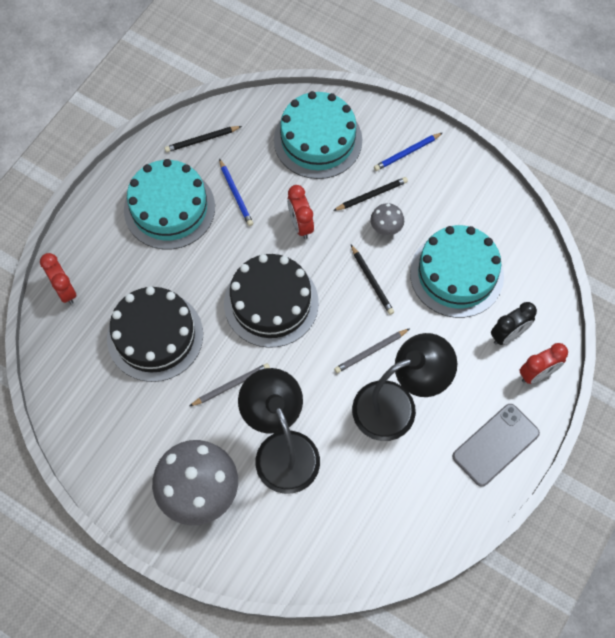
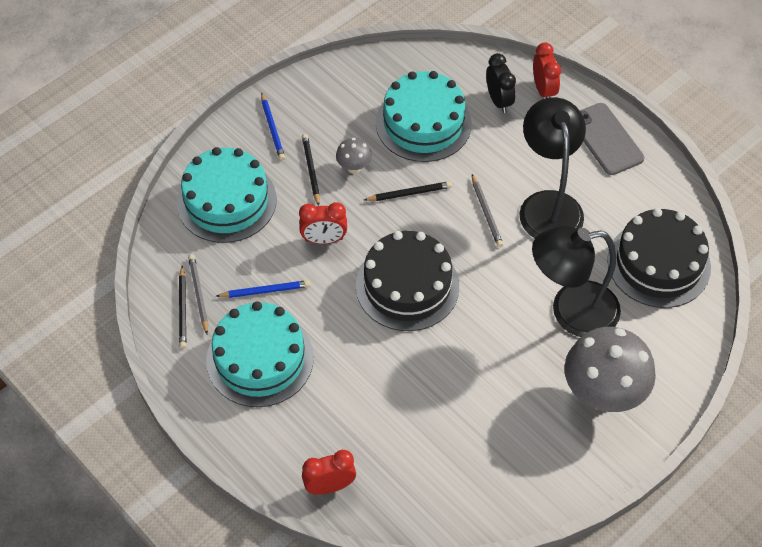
camera: 75 degrees left, 10 degrees down
black cake [107,287,203,382] -> black cake moved to [607,208,711,308]
grey pencil [190,363,270,406] -> grey pencil moved to [188,254,208,334]

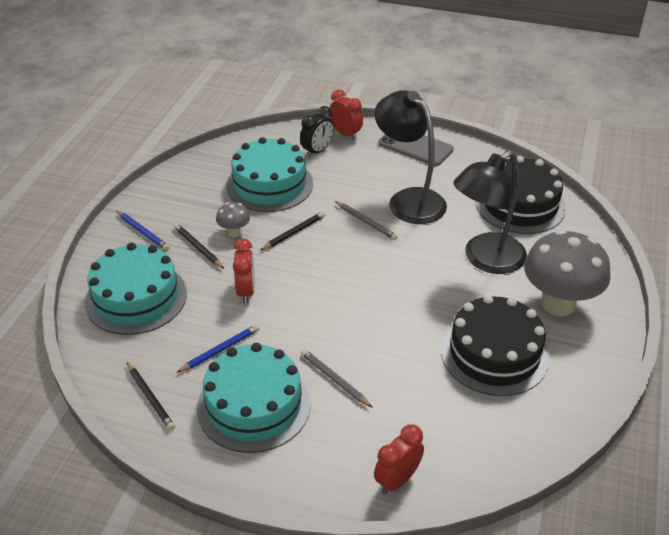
camera: 30 degrees left, 15 degrees down
grey pencil [188,254,208,334] -> grey pencil moved to [301,349,373,408]
red clock [299,202,347,244] -> red clock turned 60 degrees counterclockwise [233,238,255,303]
black cake [356,231,459,331] -> black cake moved to [441,295,549,396]
black clock [486,53,516,113] -> black clock turned 90 degrees clockwise [300,106,334,158]

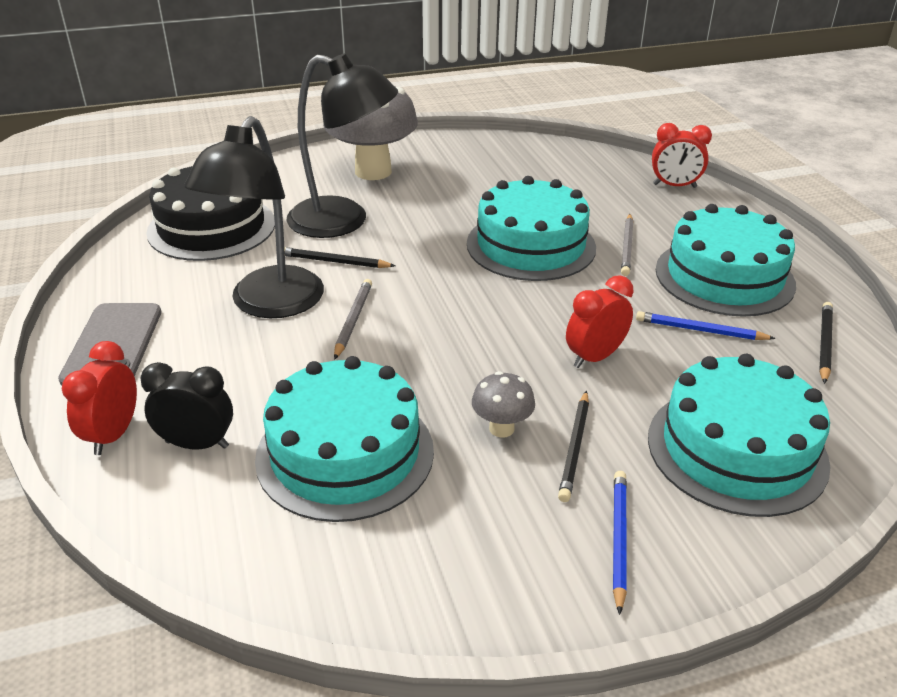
camera: 125 degrees left, 5 degrees down
black pencil [260,211,326,250] -> black pencil moved to [284,247,395,268]
black cake [441,295,549,396] -> none
none -> turquoise cake [467,176,596,281]

